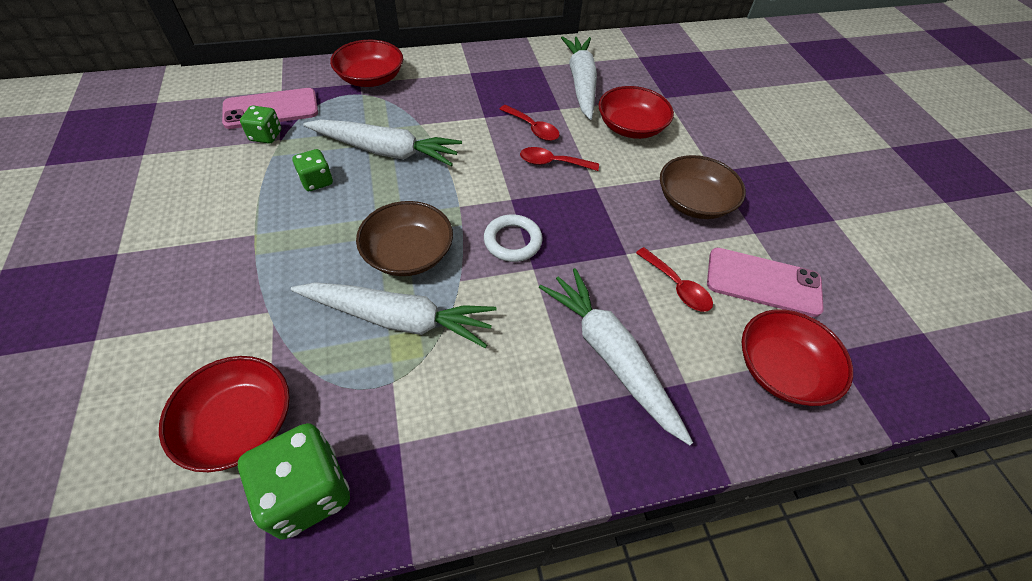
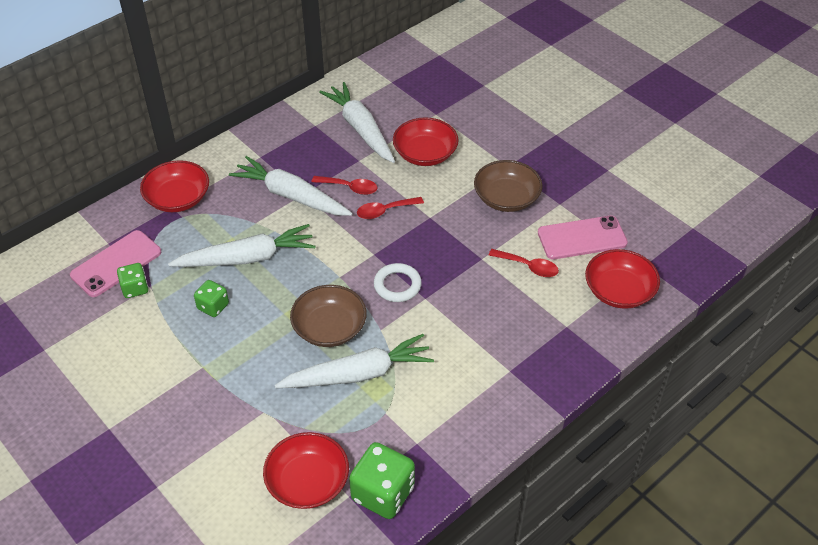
camera: 25 degrees left, 5 degrees down
white carrot [539,268,693,445] -> white carrot moved to [229,156,353,216]

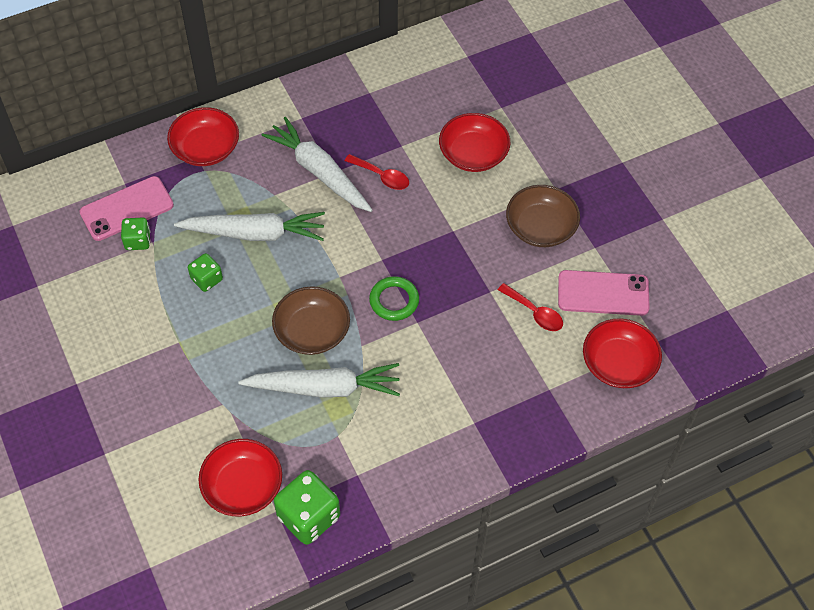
camera: 15 degrees right, 10 degrees up
white carrot [319,82,395,163] -> none
red spoon [357,197,424,219] -> none
white ring [374,263,422,302] -> green ring [369,276,419,321]

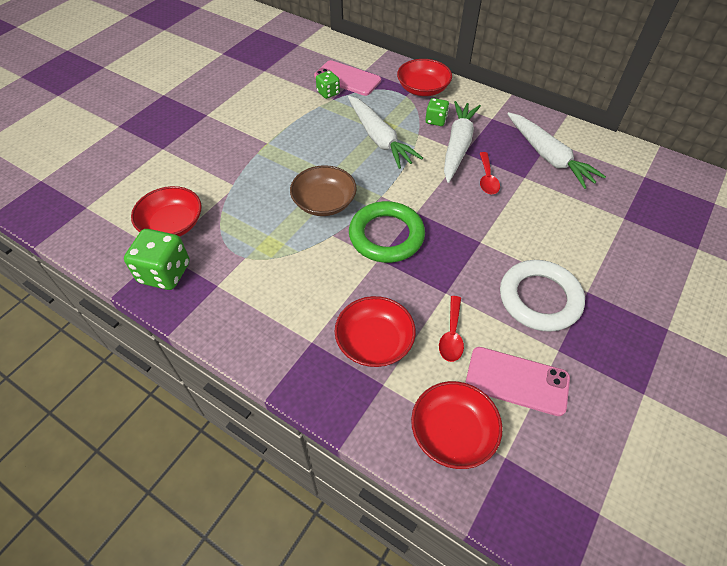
camera: 60 degrees right, 5 degrees down
green dice [188,253,223,292] -> green dice moved to [426,98,449,126]
white carrot [238,363,400,398] -> white carrot moved to [507,112,606,189]
green ring [369,276,419,321] -> green ring [349,201,425,263], size x1.69
red bowl [439,113,510,172] -> red bowl moved to [335,296,416,367]
brown bowl [506,185,580,247] -> white ring [500,260,585,332]
pink phone [558,270,650,316] -> pink phone turned 45 degrees counterclockwise [465,347,570,416]

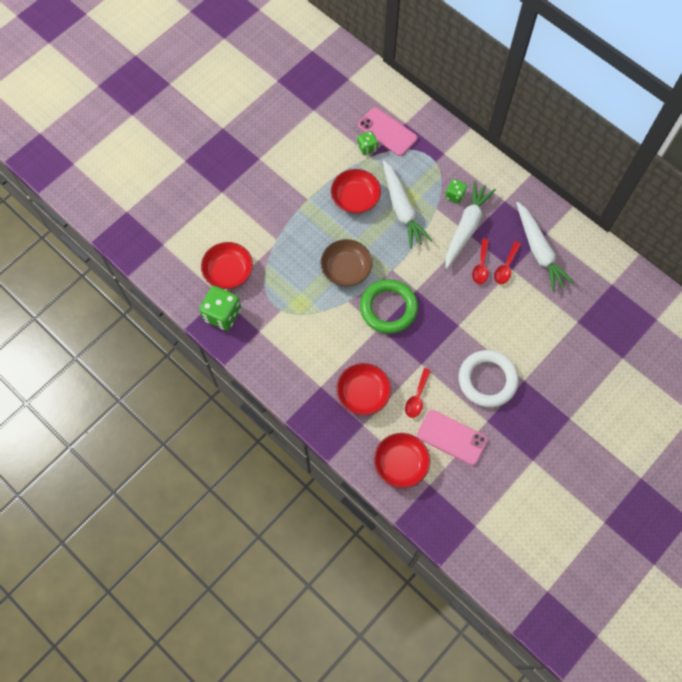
camera: 10 degrees right, 15 degrees up
red bowl [397,59,452,96] -> red bowl moved to [331,169,381,213]
none -> red spoon [494,241,521,284]

